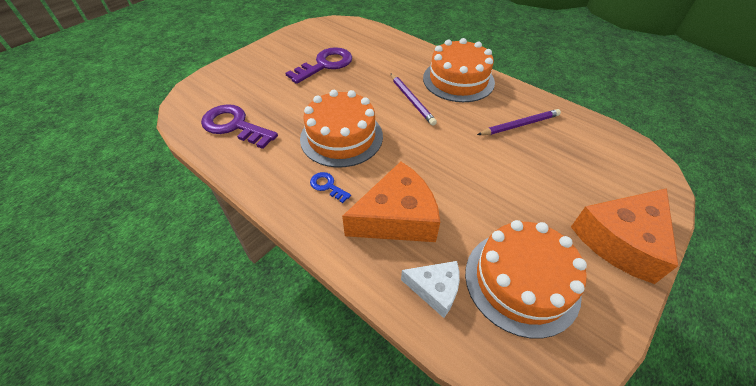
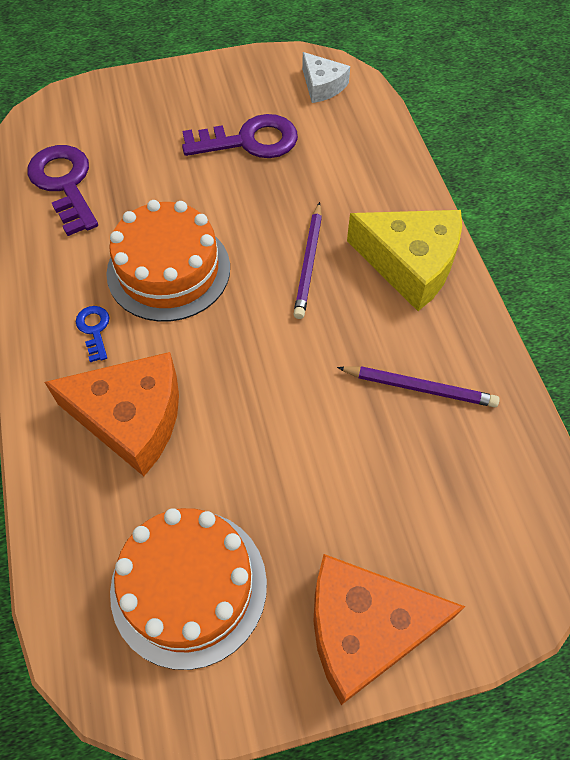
camera: 35 degrees right, 10 degrees up
white cheese [401,261,460,318] -> white cheese moved to [302,52,350,103]
orange cake [423,38,495,102] -> yellow cheese [347,210,462,311]

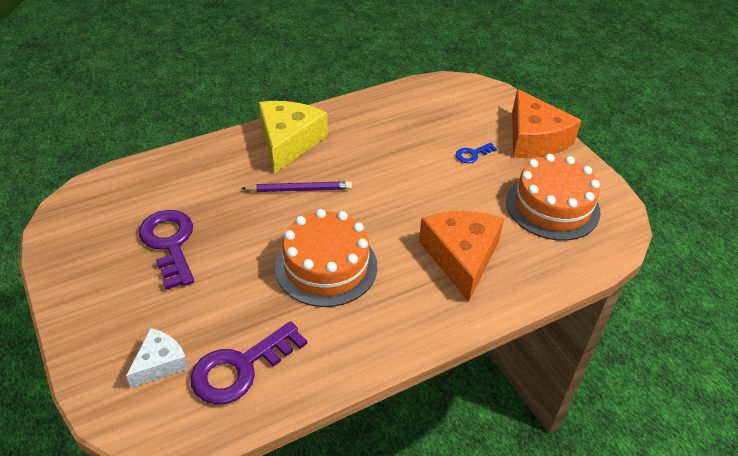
camera: 105 degrees left, 15 degrees down
blue key [76,306,110,362] -> blue key moved to [456,143,497,163]
white cheese [302,52,350,103] -> white cheese moved to [126,328,189,388]
purple pencil [337,366,500,407] -> none

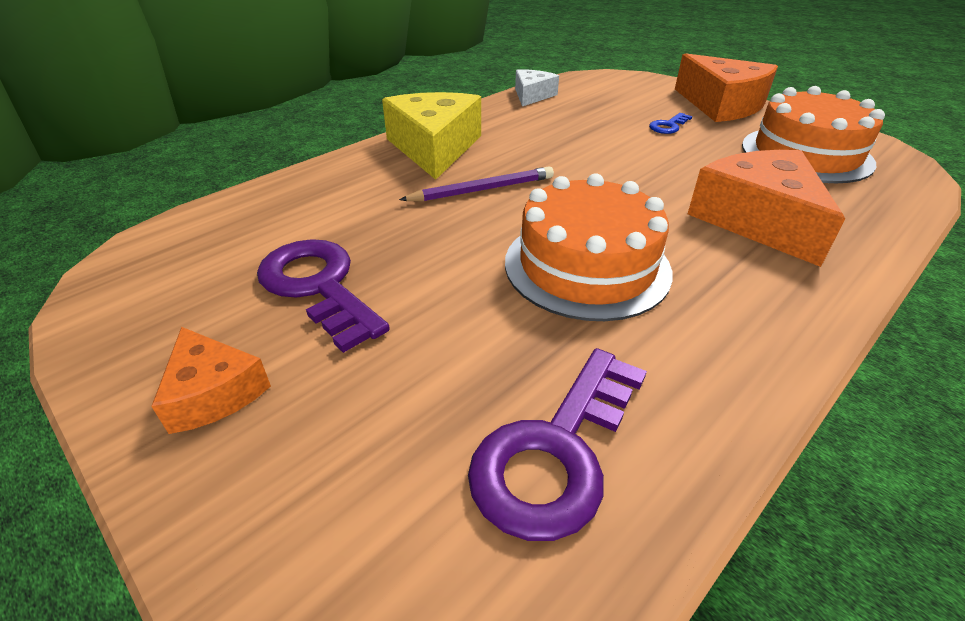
camera: 15 degrees left, 5 degrees down
white cheese [126,328,189,388] -> white cheese moved to [515,69,559,106]
none -> orange cheese [151,327,271,434]

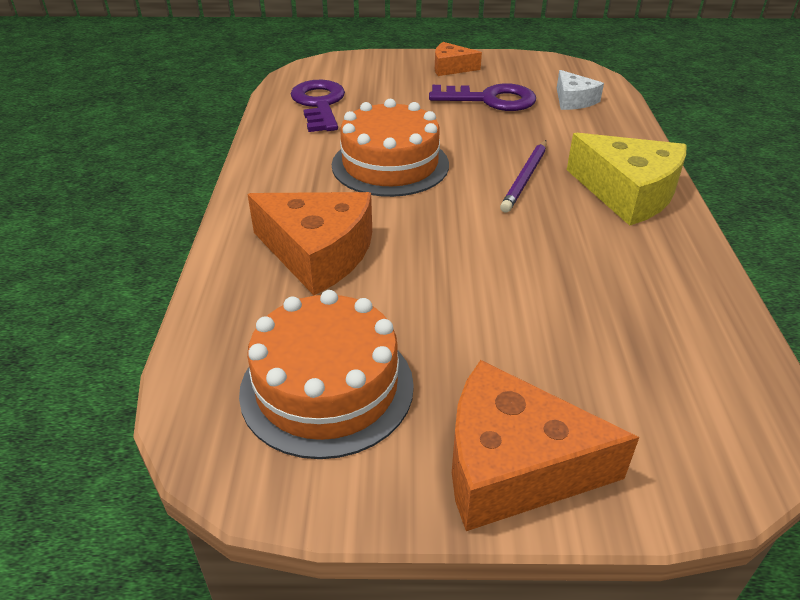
camera: 135 degrees right, 0 degrees up
white cheese [515,69,559,106] -> white cheese moved to [557,70,604,110]
blue key [649,113,692,134] -> none

